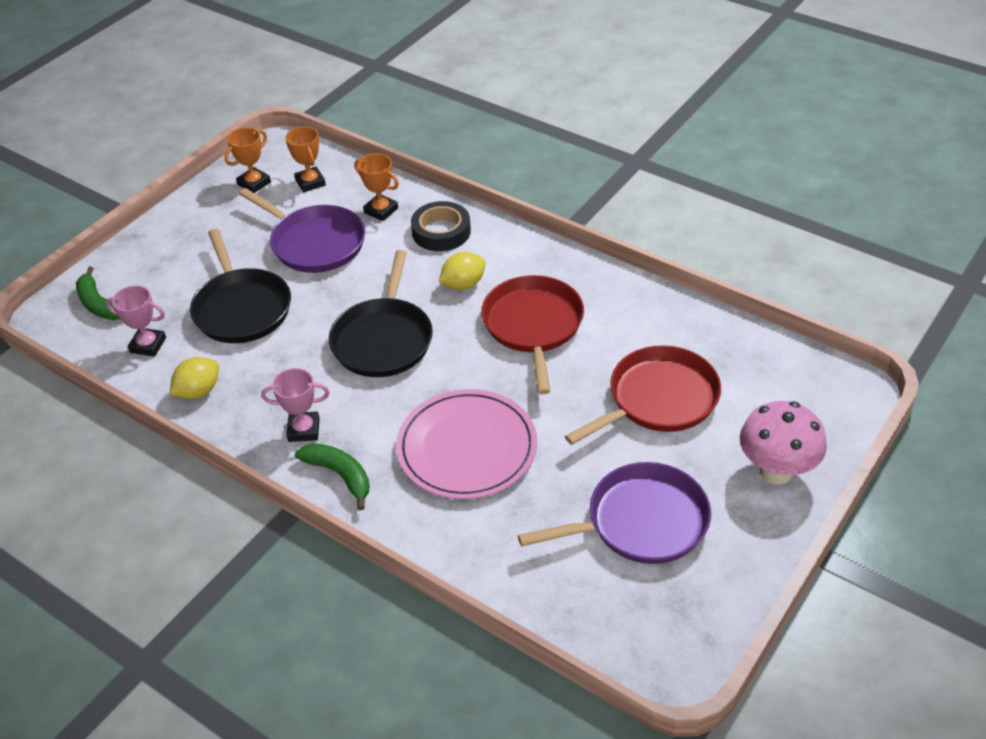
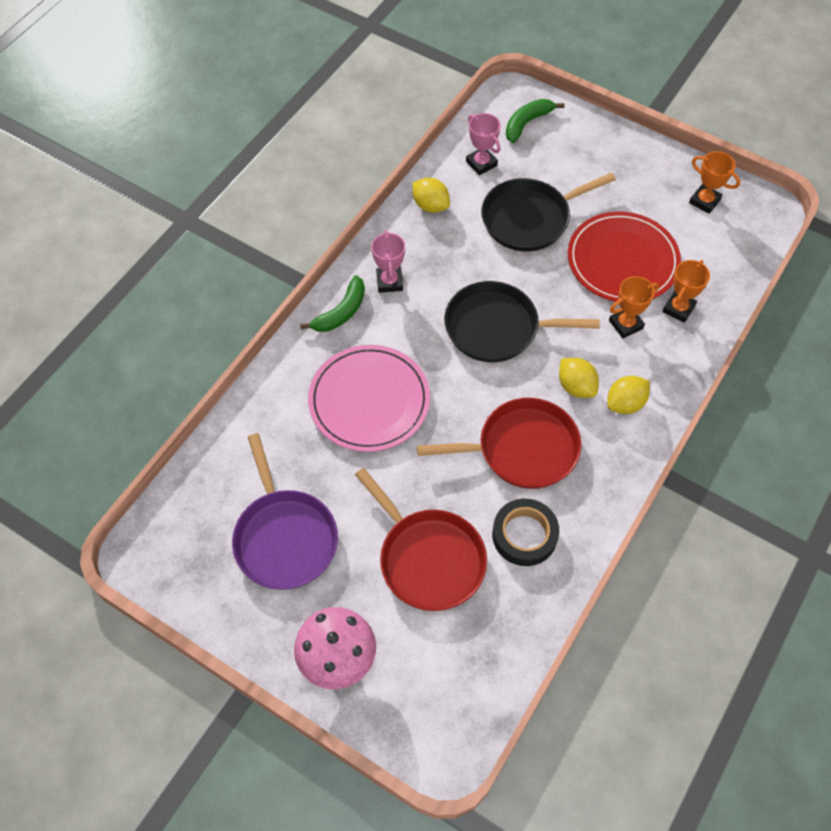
camera: 85 degrees right, 15 degrees up
pink trophy [106,285,166,357] -> pink trophy turned 45 degrees counterclockwise [466,113,501,175]
purple pan [239,188,365,273] -> red plate [568,211,681,302]
orange trophy [285,126,326,193] -> orange trophy moved to [609,276,659,338]
black tape [411,201,471,251] -> black tape moved to [492,499,559,566]
none -> yellow lemon [607,376,650,414]

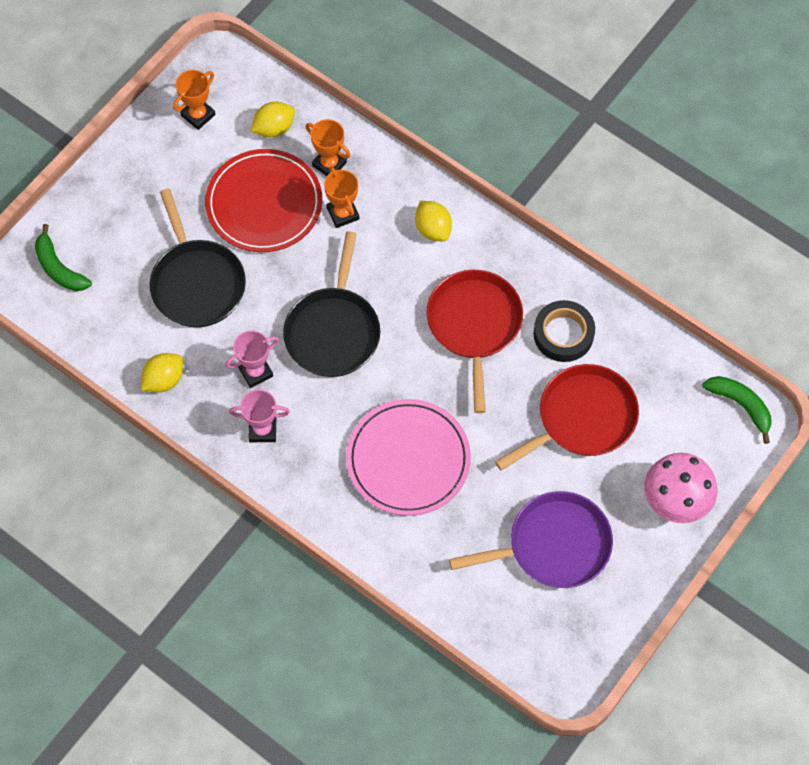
camera: 85 degrees left, 5 degrees up
green banana [300,275,365,332] -> green banana moved to [702,376,772,444]
pink trophy [466,113,501,175] -> pink trophy moved to [226,330,279,388]
yellow lemon [559,358,599,398] -> yellow lemon moved to [251,102,295,138]

